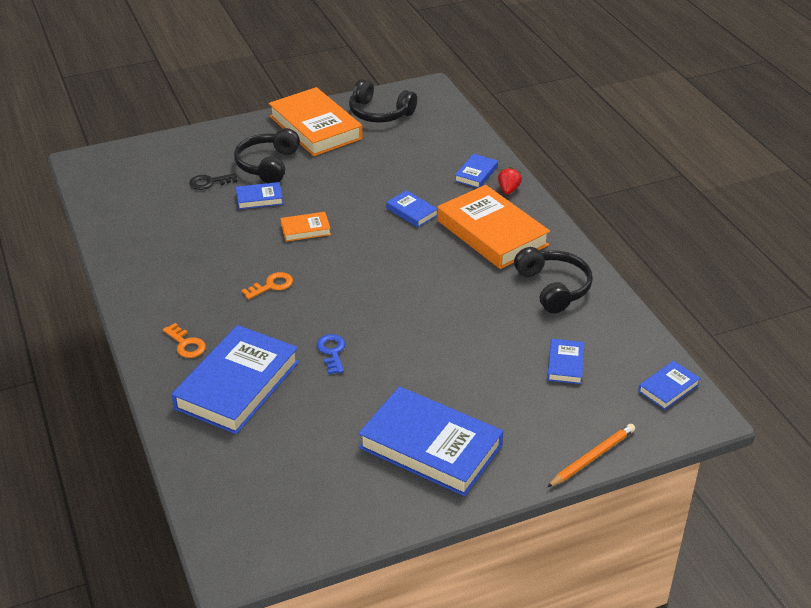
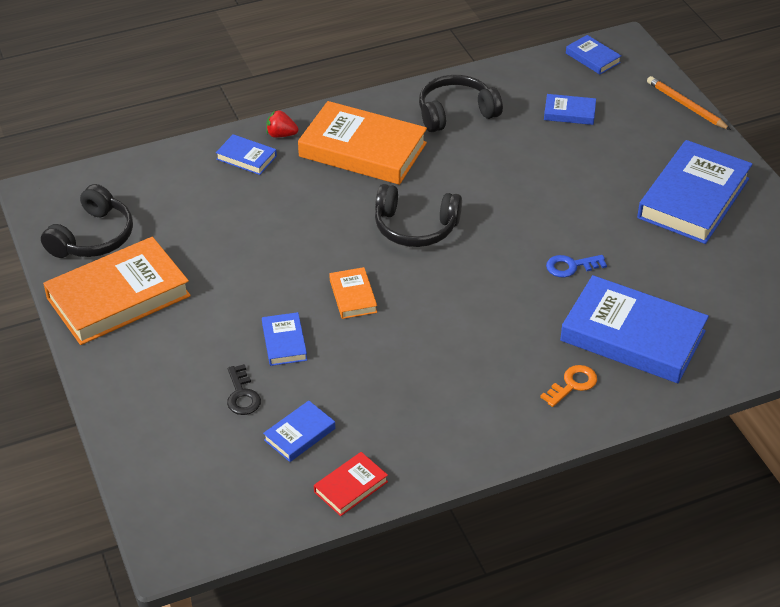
camera: 90 degrees left, 5 degrees up
black headphones [234,128,300,183] -> black headphones moved to [375,184,462,247]
orange key [241,272,293,300] -> none
blue book [386,190,437,227] -> blue book moved to [263,401,335,462]
orange book [437,185,550,269] -> orange book turned 60 degrees clockwise [298,101,427,185]
none -> red book [314,452,388,516]

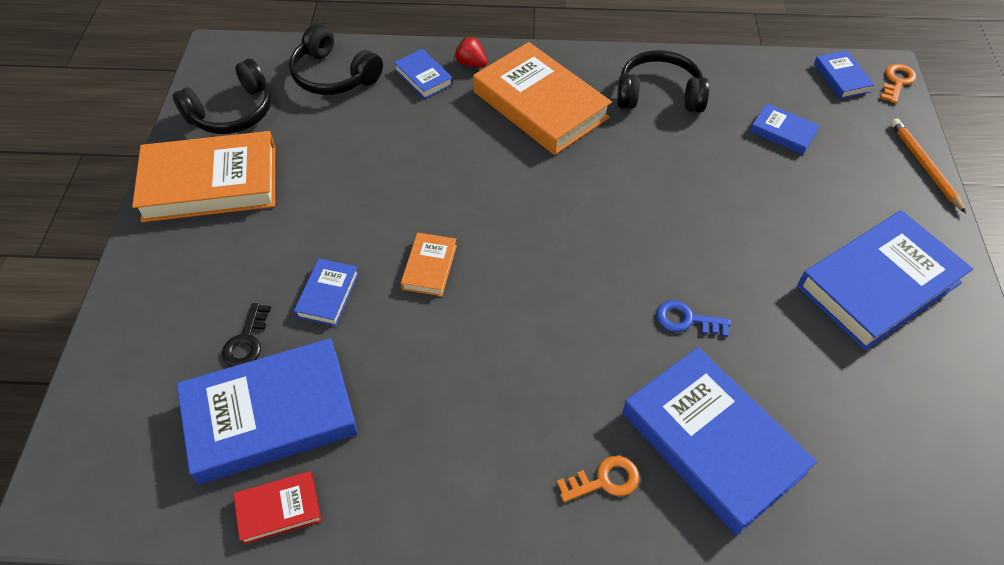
camera: 25 degrees right, 10 degrees up
blue book [263,401,335,462] -> blue book [177,338,358,484], size x2.16
black headphones [375,184,462,247] -> black headphones moved to [289,24,383,95]
none -> orange key [880,64,917,104]

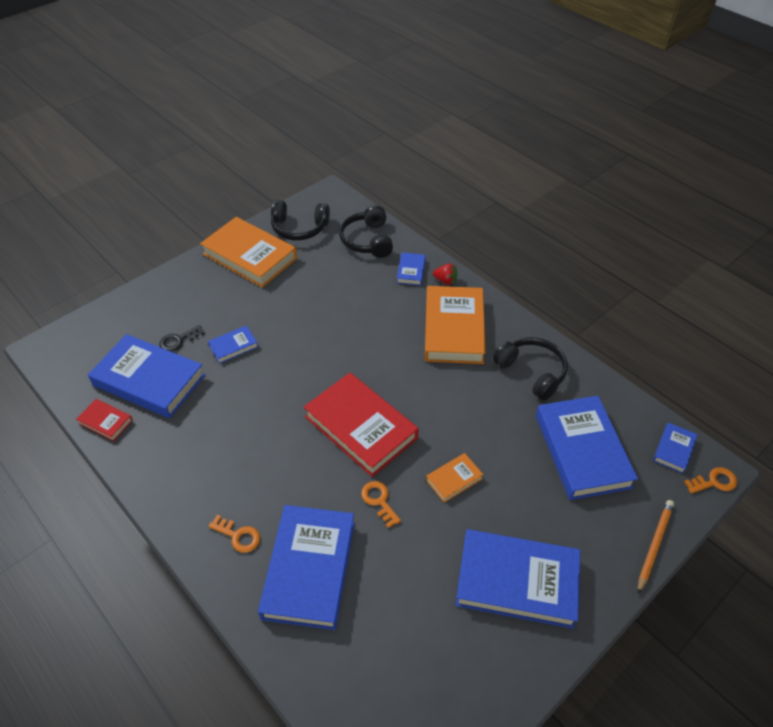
camera: 45 degrees right, 5 degrees down
orange book [401,232,457,296] -> orange book moved to [426,453,484,503]
red strawberry [454,36,487,67] -> red strawberry turned 120 degrees clockwise [433,263,457,285]
blue key [656,300,731,337] -> orange key [361,481,401,528]
blue book [750,103,820,154] -> blue book [536,396,638,500], size x2.16
none -> red book [304,373,419,477]

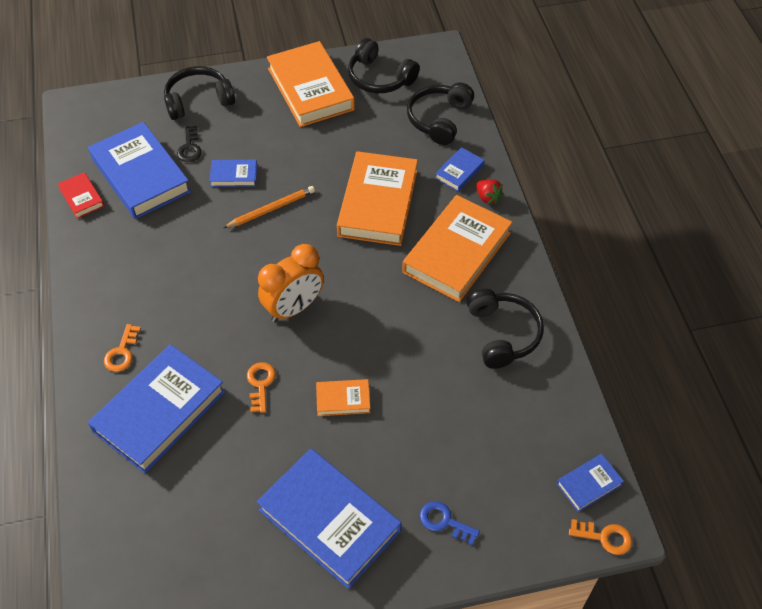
camera: 30 degrees right, 5 degrees up
black key [159,325,205,352] -> black key turned 90 degrees counterclockwise [177,126,202,162]
orange key [208,515,260,553] -> orange key turned 45 degrees clockwise [104,324,141,372]
red book [304,373,419,477] -> orange clock [258,244,324,322]
blue book [536,396,638,500] -> none
orange pencil [638,500,674,594] -> orange pencil moved to [223,186,315,228]
none -> black headphones [164,66,235,120]
none -> orange book [337,151,418,246]
none -> blue key [420,501,480,545]

